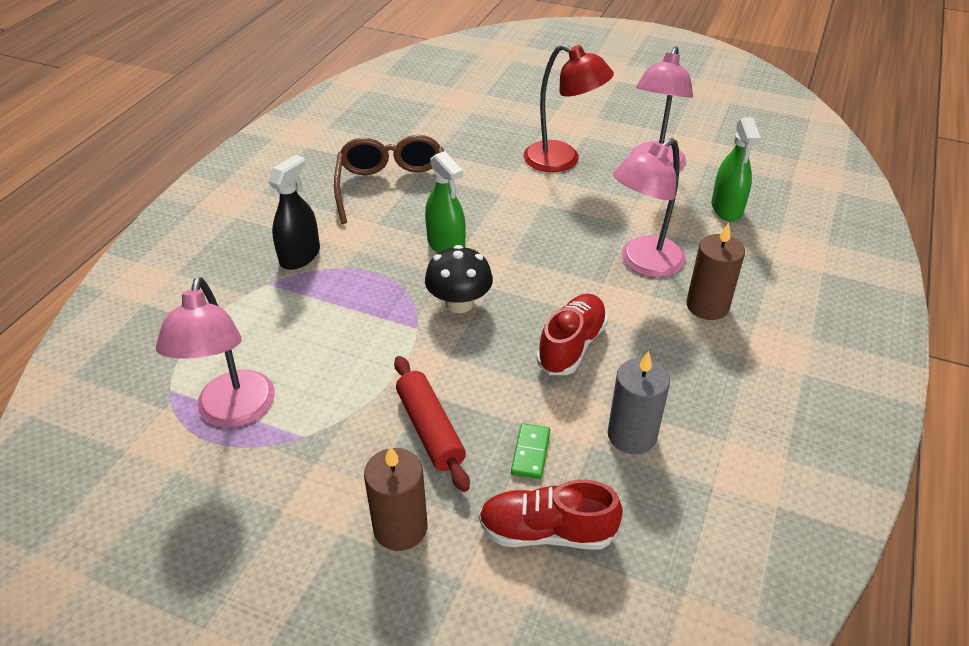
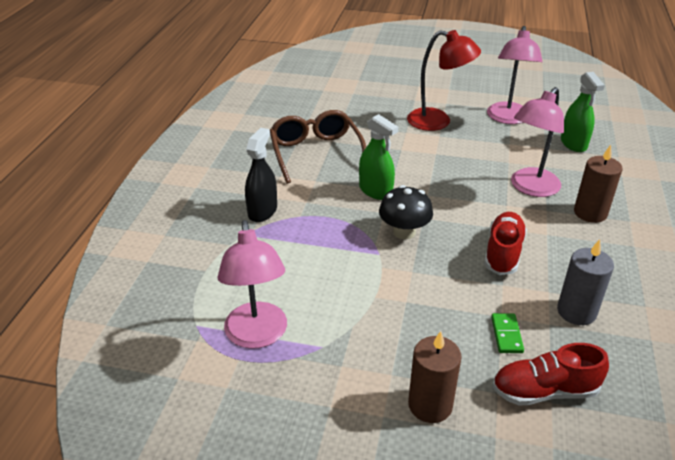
camera: 10 degrees left, 5 degrees down
red rolling pin [394,356,470,492] -> none

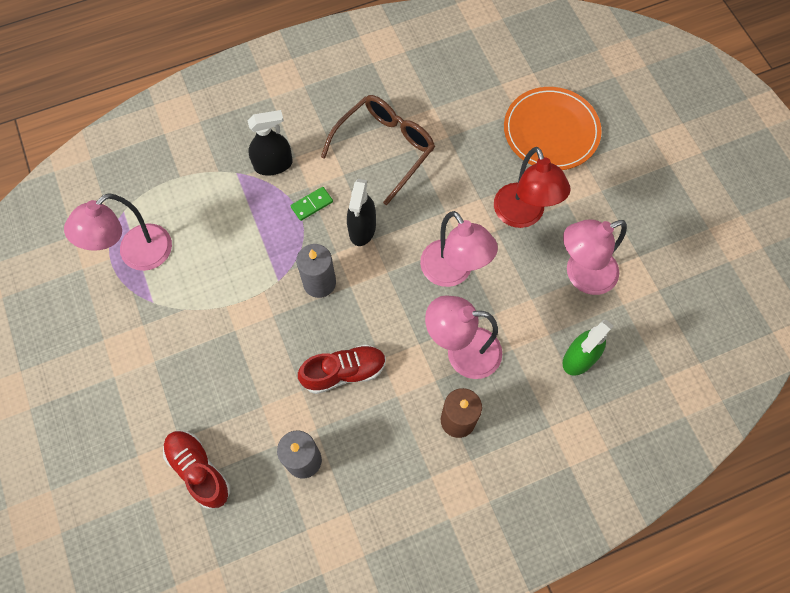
camera: 55 degrees right, 30 degrees up
green spray bottle [359,114,398,200] -> black spray bottle [347,179,376,246]
black mushroom [379,185,433,240] -> grey candle [296,244,336,298]
brown candle [408,331,462,423] -> none
green domino [491,313,524,353] -> green domino moved to [291,187,333,221]
none -> pink lamp [420,211,498,287]
none -> orange plate [504,87,602,170]

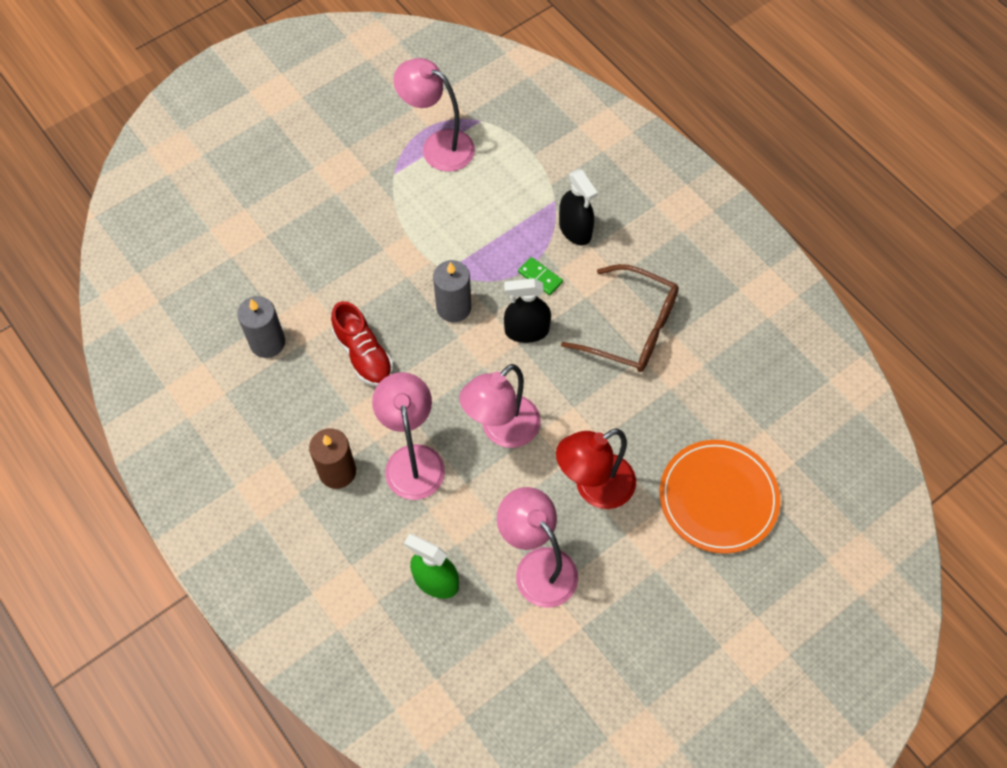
camera: 75 degrees right, 5 degrees down
red shoe [163,430,230,509] -> none

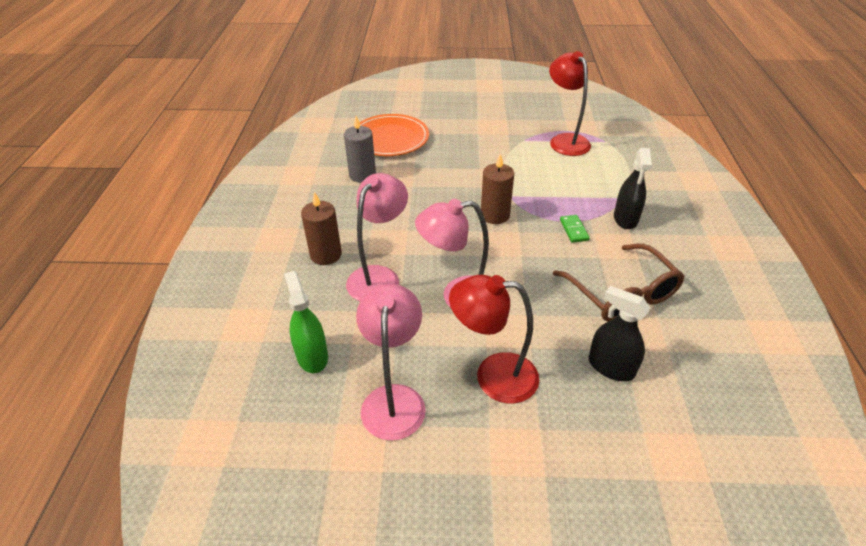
camera: 40 degrees right, 20 degrees down
red shoe [331,301,393,387] -> none
pink lamp [394,58,475,172] -> red lamp [549,51,591,156]
grey candle [433,260,471,322] -> brown candle [481,153,514,224]
black spray bottle [504,278,551,343] -> black spray bottle moved to [589,286,650,381]
orange plate [660,440,781,554] -> orange plate moved to [360,114,429,156]

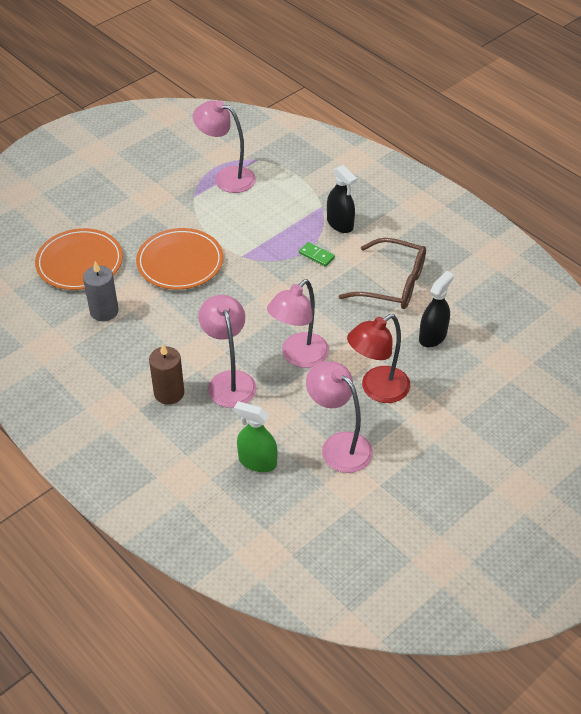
camera: 45 degrees left, 5 degrees up
brown candle [481,153,514,224] -> none
red lamp [549,51,591,156] -> pink lamp [193,100,256,193]
black spray bottle [589,286,650,381] -> black spray bottle turned 135 degrees clockwise [419,271,454,348]
none -> orange plate [136,228,223,290]

